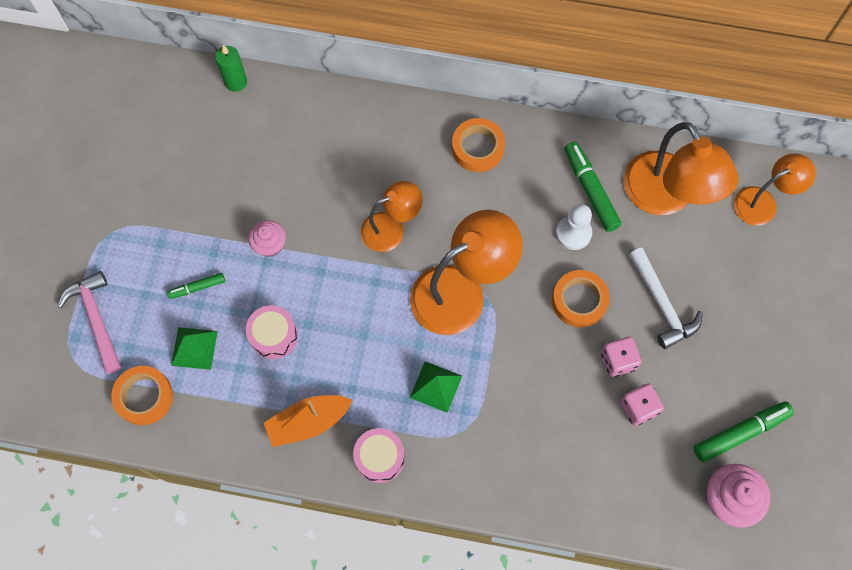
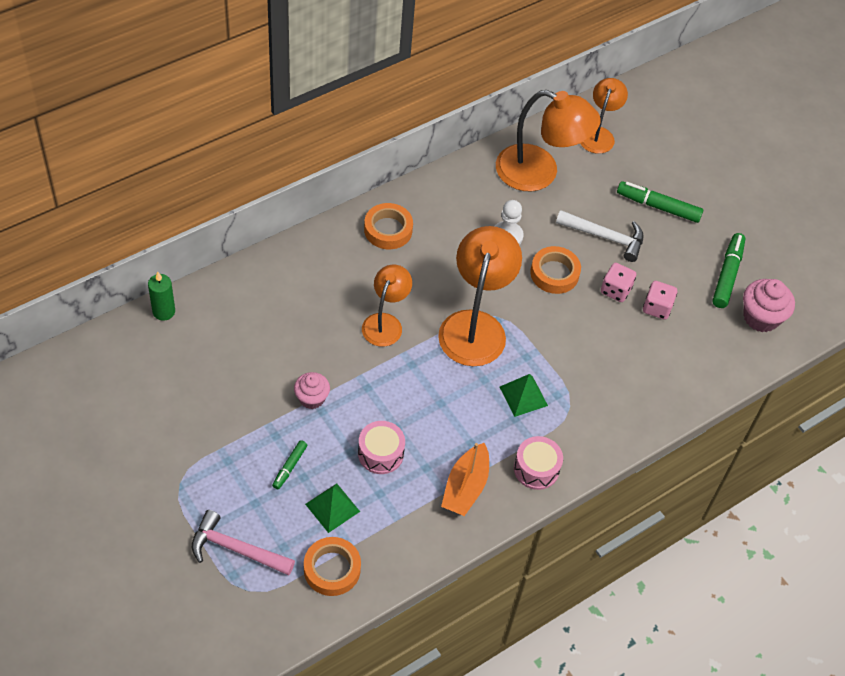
camera: 50 degrees left, 15 degrees down
green marker [565,142,621,232] -> green marker moved to [617,181,704,223]

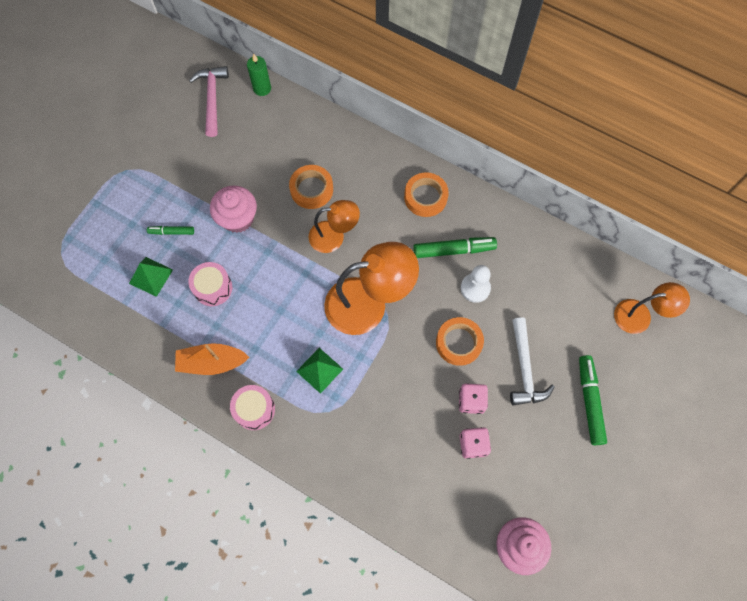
camera: 70 degrees right, 15 degrees up
pink hammer [192,510,295,576] -> pink hammer moved to [189,66,229,137]
pink cupcake [294,372,330,409] -> pink cupcake [210,186,257,233], size x1.53
orange tape [304,537,361,596] -> orange tape moved to [289,165,333,209]
orange lamp [496,90,601,192] -> none
green marker [712,233,746,308] -> green marker moved to [413,237,497,258]

